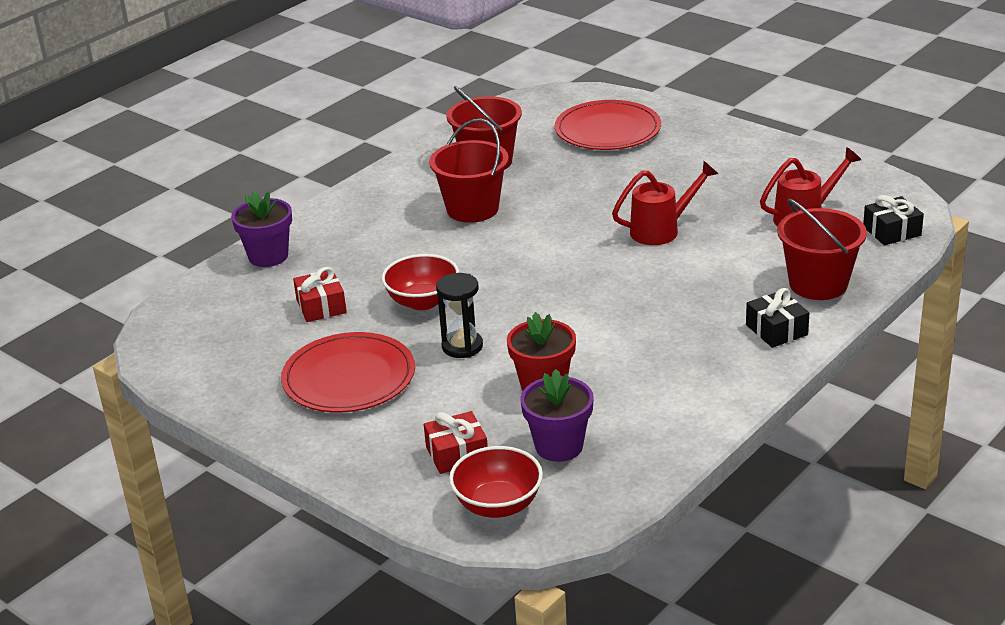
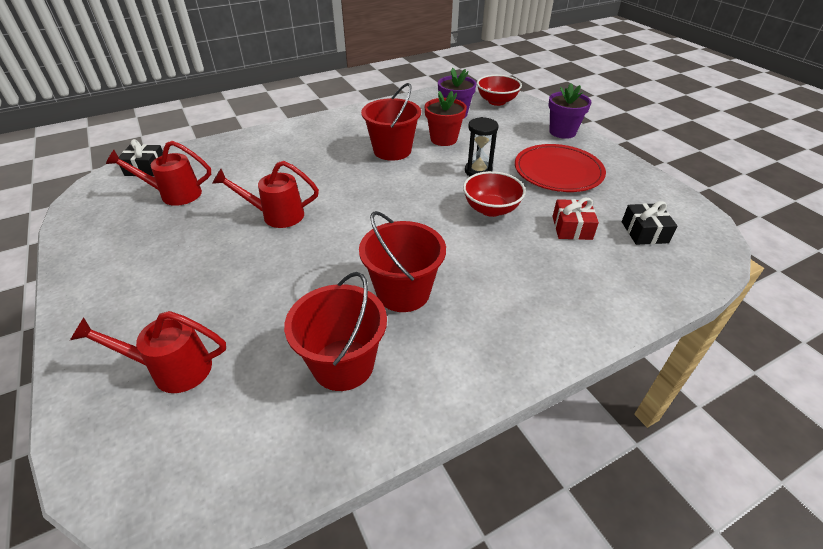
camera: 160 degrees left, 10 degrees up
purple flower pot [231,191,292,267] -> purple flower pot moved to [548,83,592,139]
red gift [424,411,488,474] -> none
red plate [555,100,661,150] -> red watering can [70,311,226,393]
black gift [746,288,809,348] -> black gift moved to [622,201,677,245]
red bucket [777,199,867,300] -> red bucket moved to [361,83,421,161]

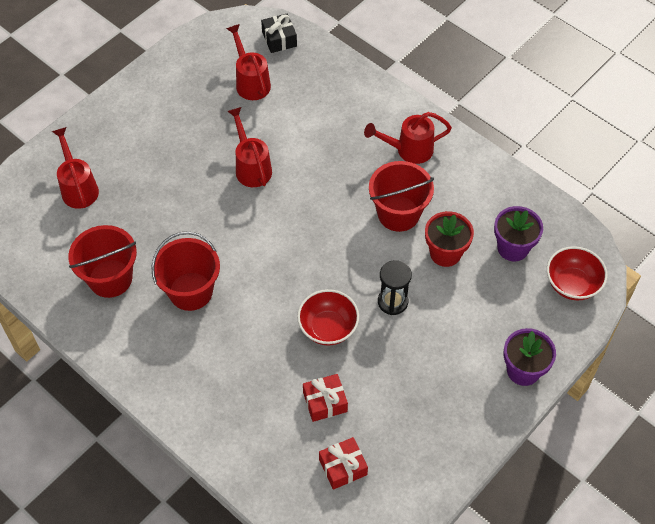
camera: 70 degrees right, 15 degrees up
red plate [515,144,606,192] -> none
black gift [622,201,677,245] -> red gift [319,437,368,490]
none -> red watering can [364,112,452,164]

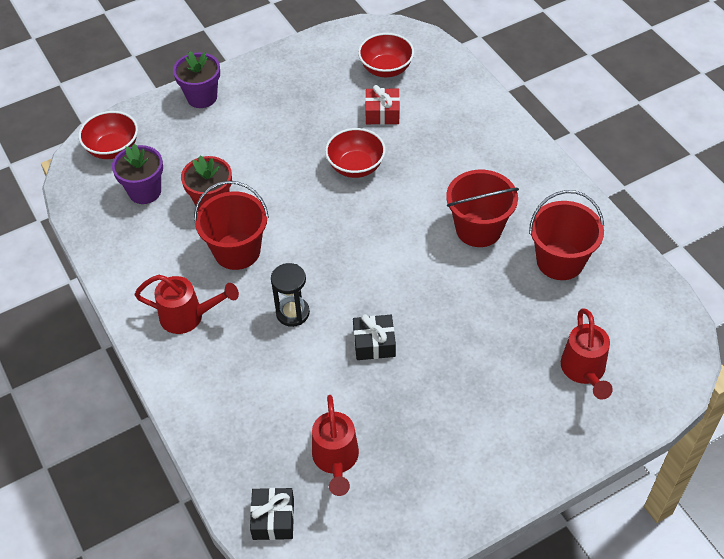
camera: 160 degrees left, 5 degrees down
red watering can [227,107,272,187] -> black gift [353,314,396,360]
red gift [319,437,368,490] -> red bowl [358,33,414,77]
black hourglass [378,260,412,315] -> black hourglass moved to [271,263,310,327]

